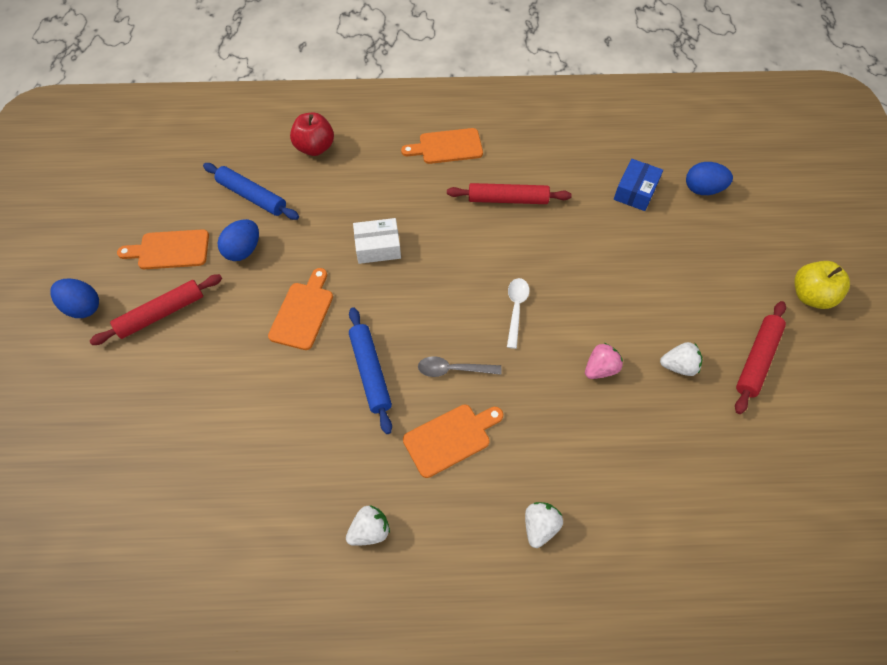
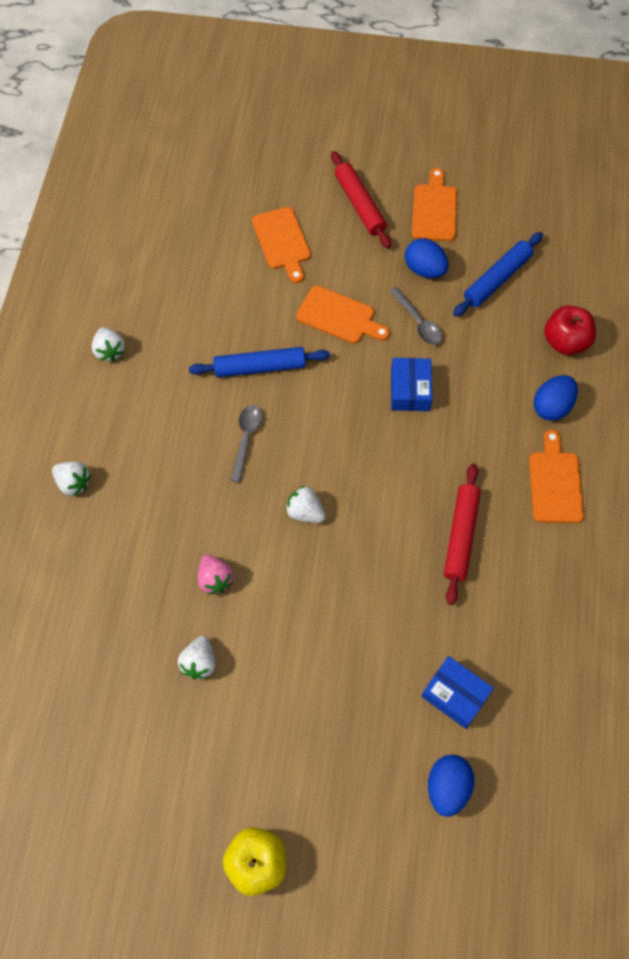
camera: 100 degrees right, 5 degrees up
blue egg [50,279,99,318] -> blue egg moved to [533,375,578,421]
white box [353,218,401,264] -> blue box [391,358,432,411]
orange cutting board [403,404,503,478] -> orange cutting board moved to [252,207,311,283]
white spoon [507,278,530,349] -> white strawberry [285,486,326,523]
red rolling pin [735,301,786,414] -> none
none -> grey spoon [389,287,443,345]

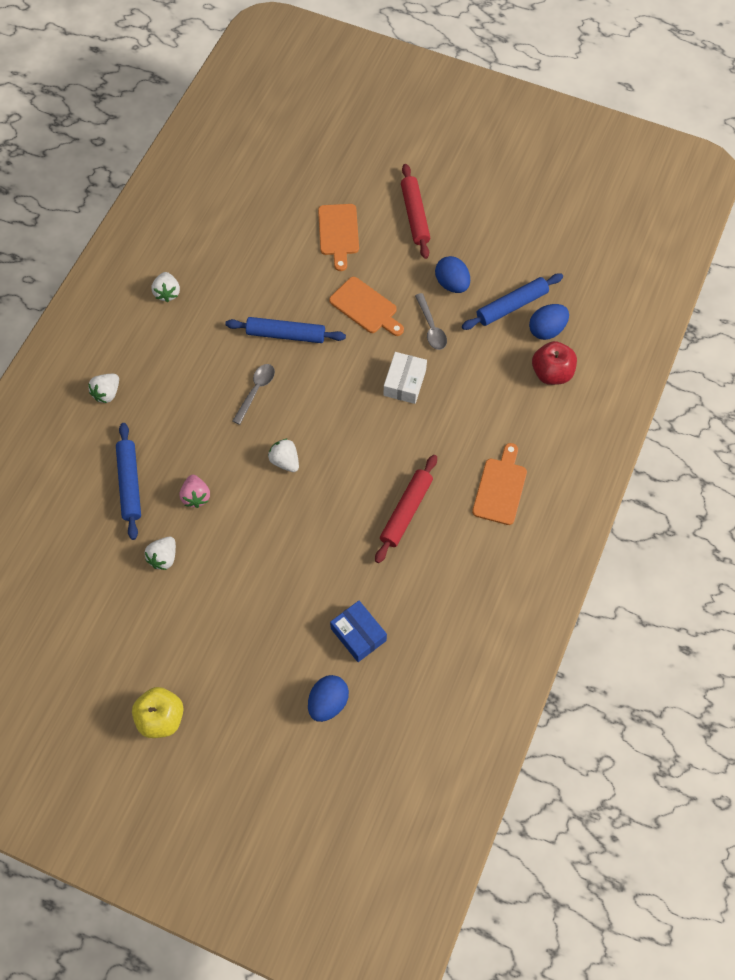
camera: 15 degrees right, 0 degrees up
white strawberry [52,461,91,496] -> white strawberry turned 75 degrees clockwise [88,374,119,403]
blue box [391,358,432,411] -> white box [384,352,427,404]
orange cutting board [412,168,458,241] -> none
blue egg [533,375,578,421] -> blue egg moved to [529,304,569,340]
none -> blue rolling pin [116,423,141,540]

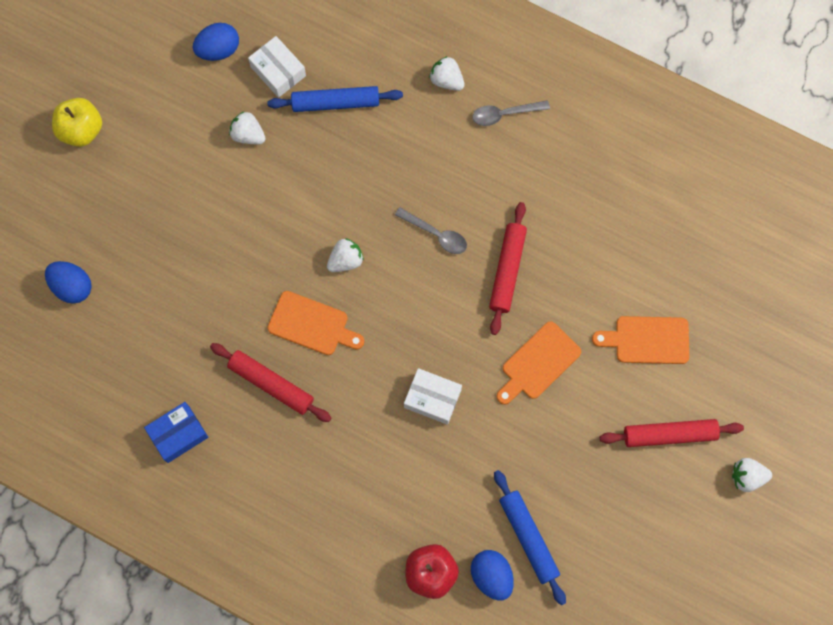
camera: 95 degrees right, 10 degrees up
white strawberry [152,272,180,302] -> white strawberry moved to [732,458,772,492]
pink strawberry [180,475,210,508] -> none
blue rolling pin [225,317,346,343] -> red rolling pin [489,202,527,335]
blue box [330,601,387,662] -> blue box moved to [144,402,208,463]
grey spoon [415,293,447,350] -> grey spoon moved to [473,100,550,126]
blue egg [435,256,470,293] -> blue egg moved to [193,23,239,61]
orange cutting board [472,443,527,525] -> orange cutting board moved to [267,291,364,355]
none -> white box [248,36,306,98]

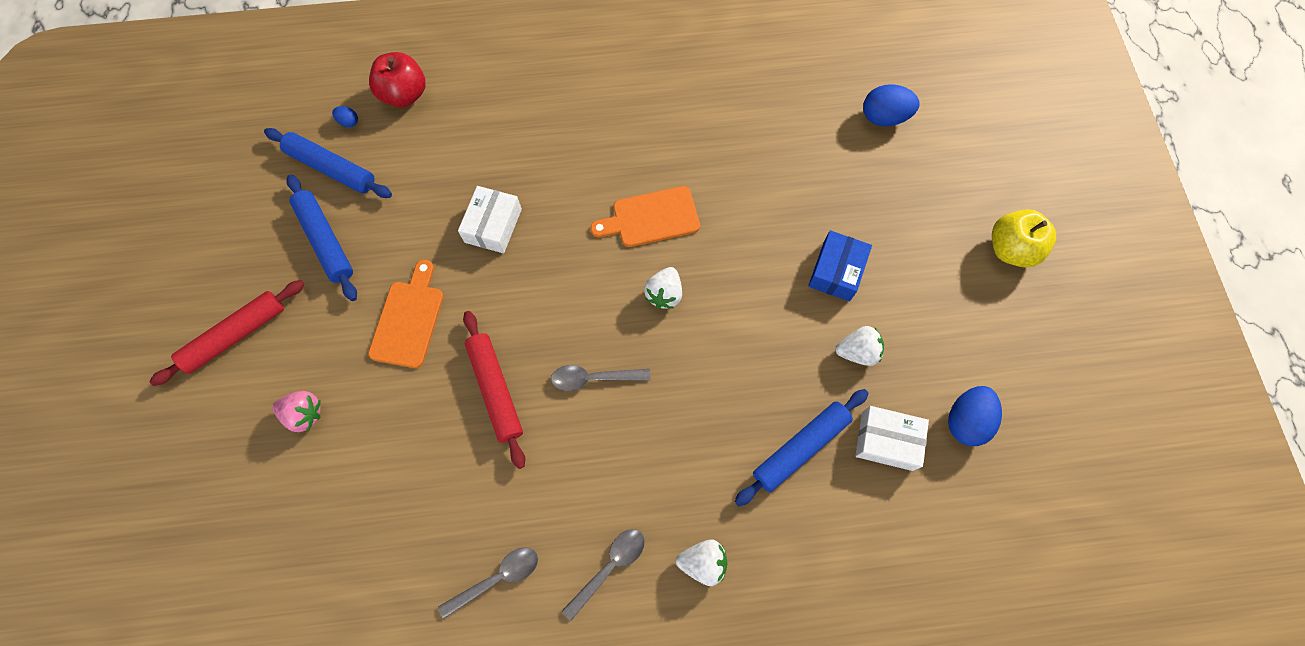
camera: 145 degrees right, 5 degrees down
blue box [144,402,208,463] -> blue box moved to [808,230,872,301]
red rolling pin [210,343,331,422] -> none
white box [404,368,462,425] -> white box turned 60 degrees counterclockwise [458,186,522,253]
blue egg [471,550,514,600] -> blue egg [332,106,358,127], size x0.48
orange cutting board [592,316,689,364] -> pink strawberry [273,391,321,432]
white strawberry [732,458,772,492] -> none
none -> blue rolling pin [287,174,357,301]
none -> grey spoon [438,547,538,619]

